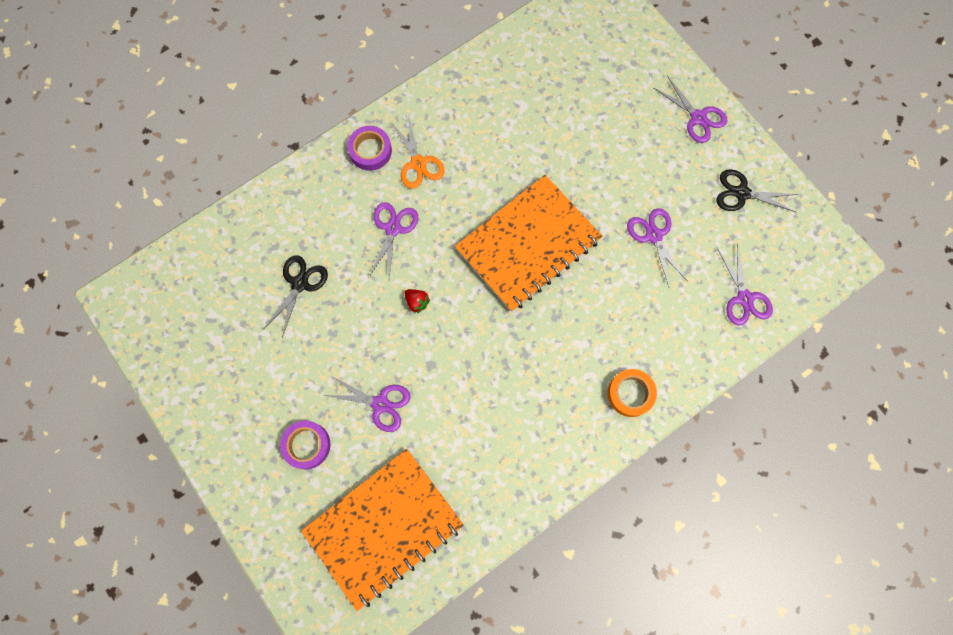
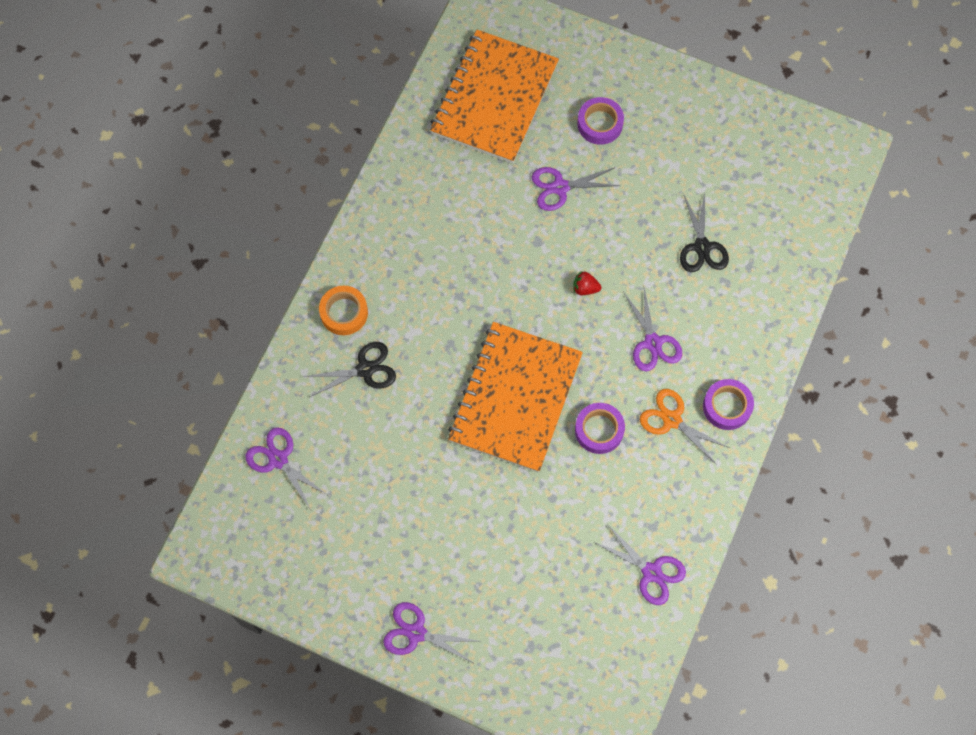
camera: 150 degrees right, 5 degrees down
purple scissors [627,208,687,287] -> purple scissors moved to [594,525,686,605]
black scissors [716,169,798,212] -> black scissors moved to [303,342,396,397]
none -> purple tape [575,403,625,454]

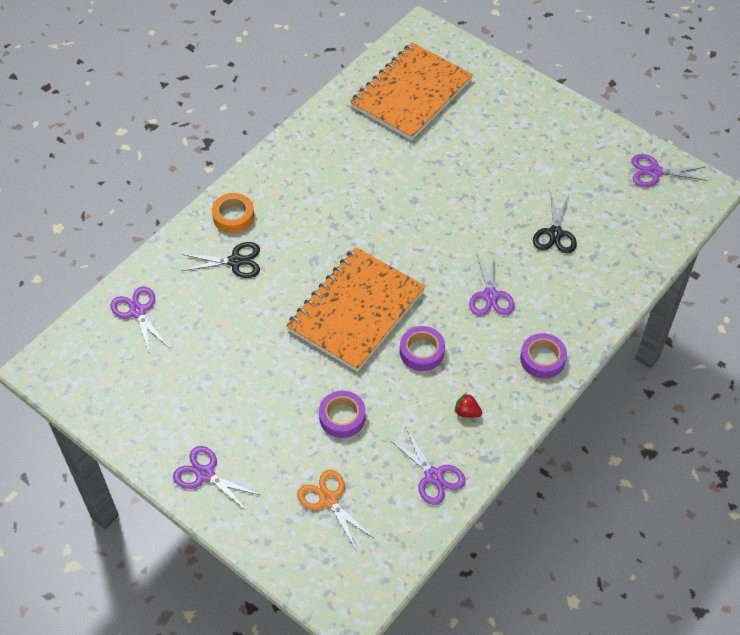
camera: 15 degrees right, 15 degrees down
purple scissors [532,167,620,211] -> purple scissors moved to [631,154,708,187]
red strawberry [574,271,602,295] -> red strawberry moved to [455,393,482,418]
purple tape [577,97,624,145] -> purple tape moved to [319,391,366,438]
orange scissors [640,389,729,465] -> orange scissors moved to [297,470,375,550]

